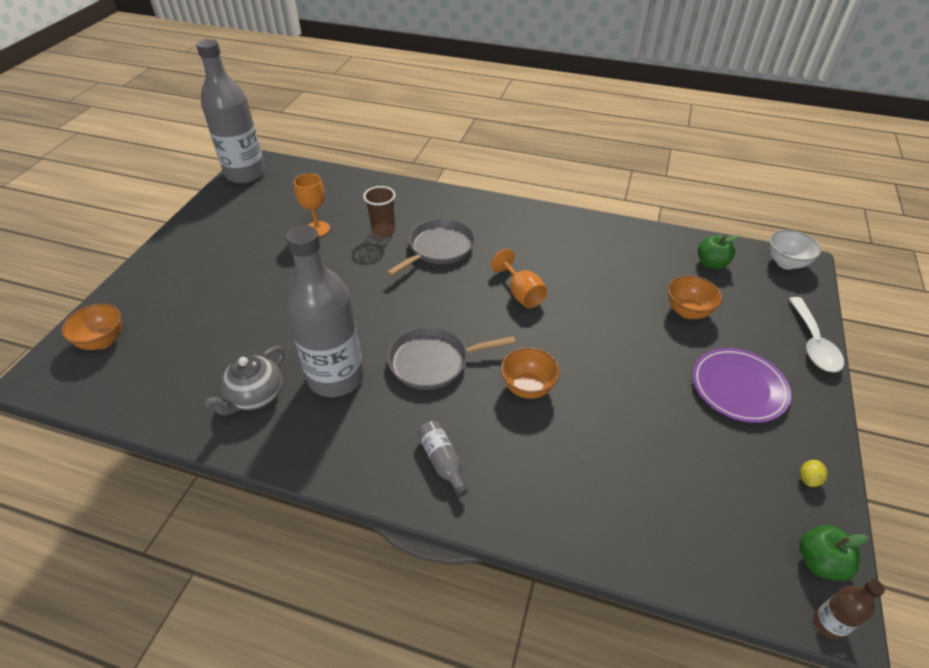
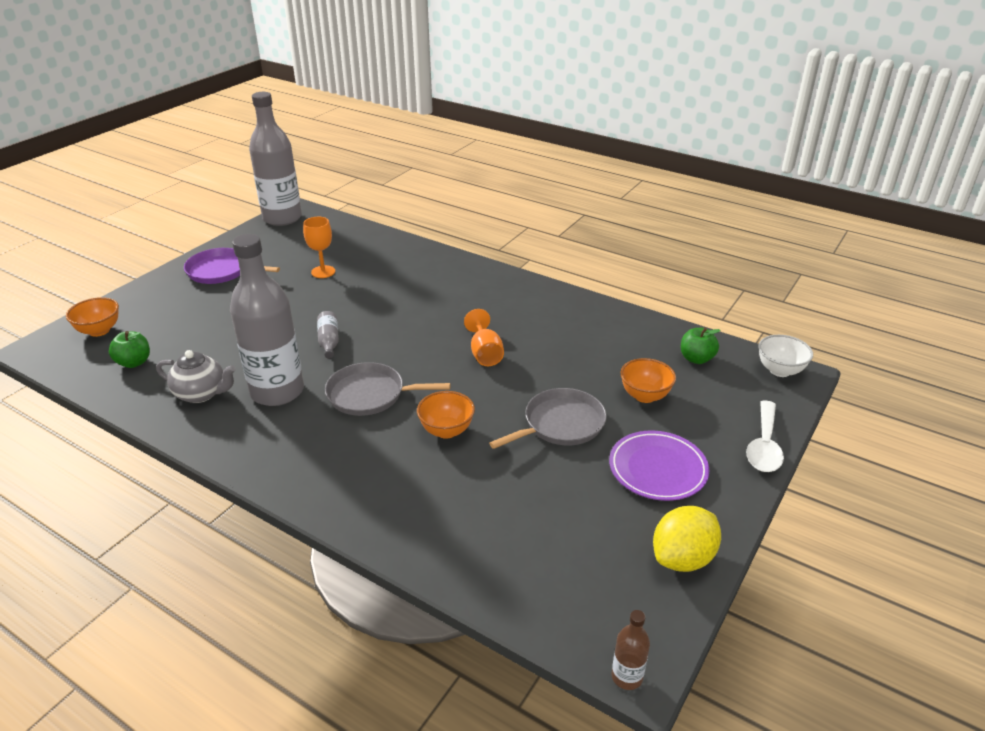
camera: 15 degrees right, 10 degrees down
grey teapot [204,346,284,415] -> grey teapot turned 120 degrees counterclockwise [156,350,236,403]
brown cup [363,186,396,238] -> none
grey pan [387,218,475,276] -> grey pan moved to [489,388,607,449]
grey bottle [417,421,468,497] -> grey bottle moved to [317,311,339,359]
yellow lemon [800,460,828,487] -> yellow lemon [653,506,721,572], size x2.44
green apple [800,525,868,581] -> green apple moved to [109,331,150,368]
none -> purple pan [184,248,280,284]

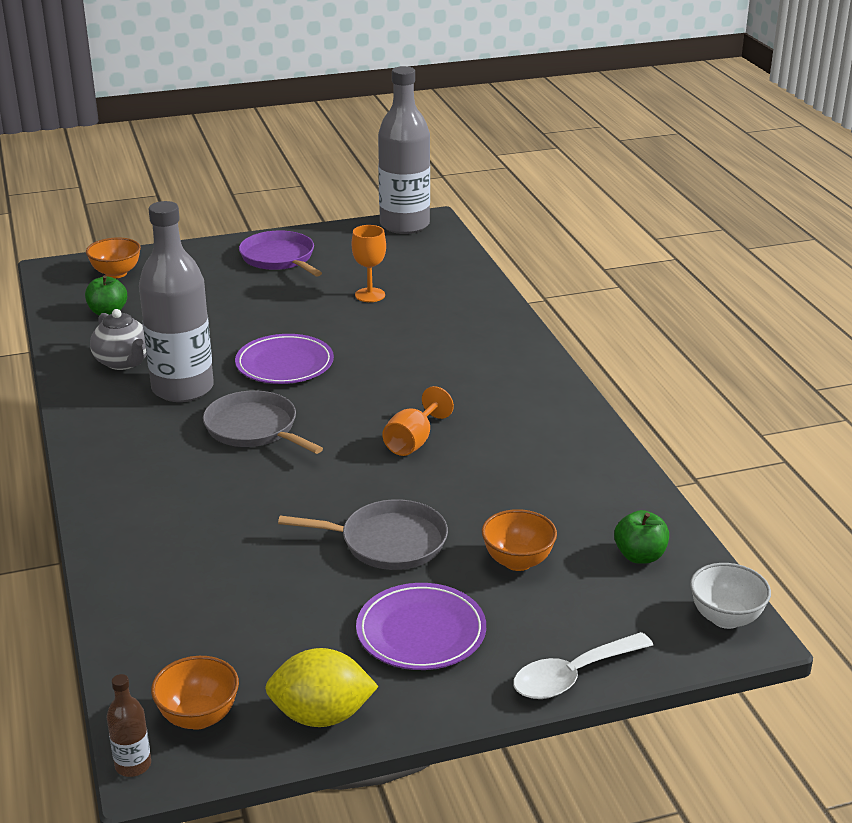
camera: 40 degrees right, 5 degrees down
grey bottle [317,311,339,359] -> purple plate [235,334,334,384]
orange bowl [417,391,475,439] -> orange bowl moved to [151,656,239,730]

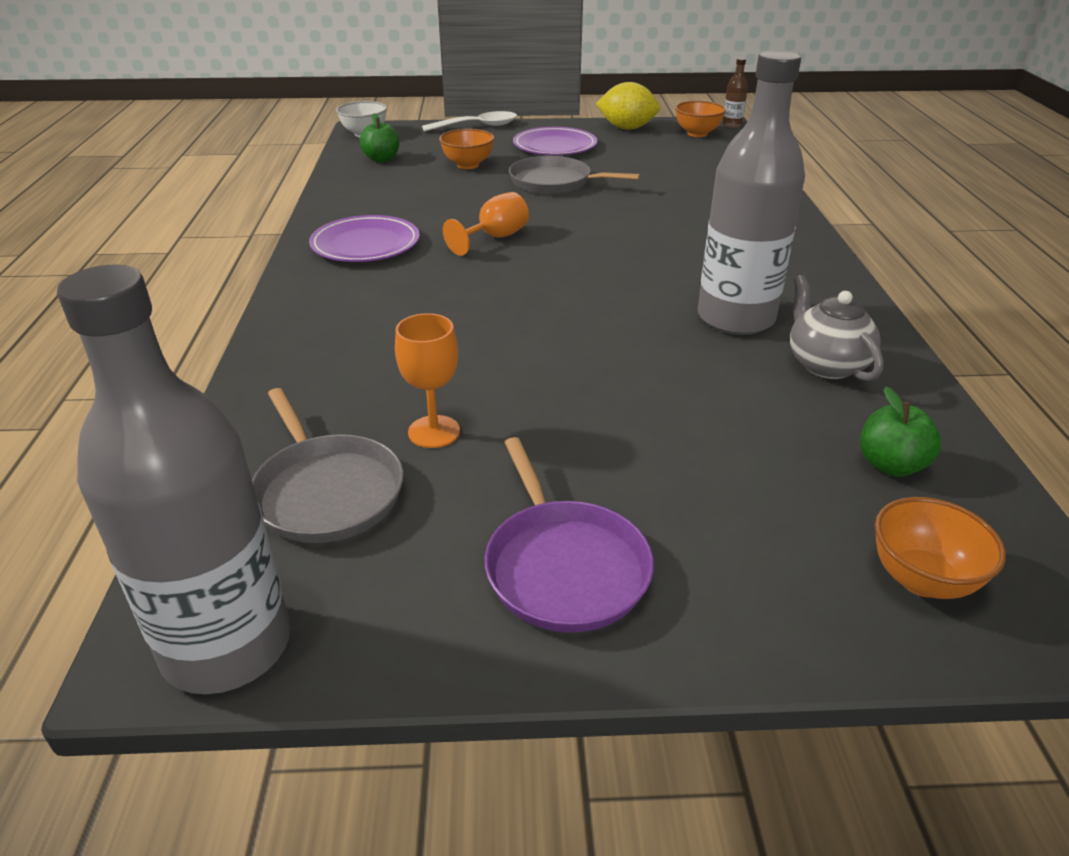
camera: 165 degrees left, 5 degrees up
grey pan [203,391,323,454] -> grey pan moved to [252,388,403,543]
purple plate [235,334,334,384] -> purple plate moved to [309,215,420,262]

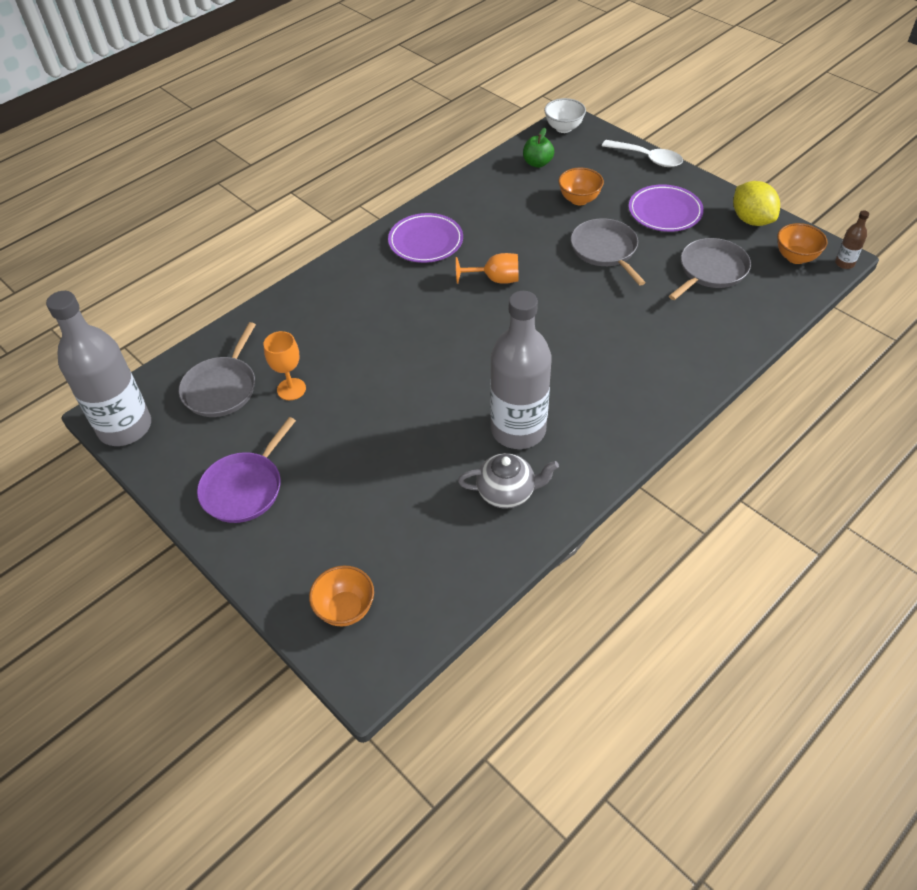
camera: 50 degrees right, 15 degrees up
grey teapot [790,275,884,381] -> grey teapot turned 60 degrees clockwise [458,453,559,509]
green apple [860,387,941,477] -> none
none -> grey pan [669,238,751,300]

